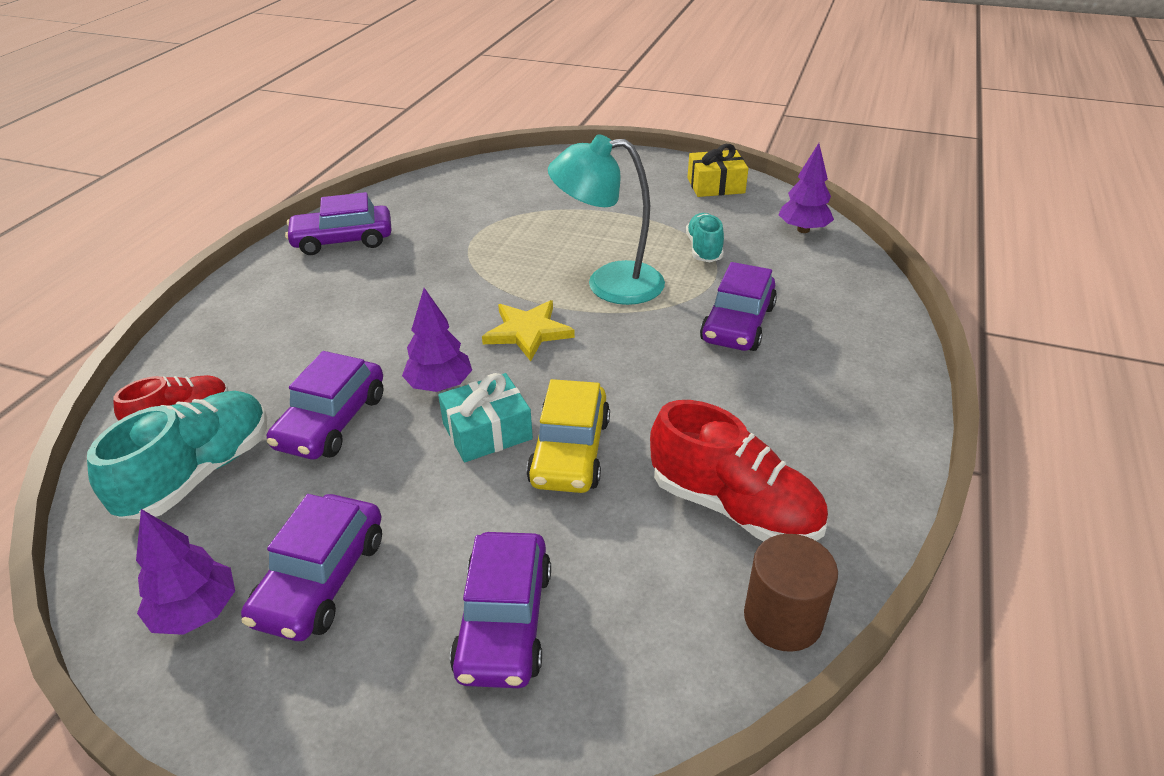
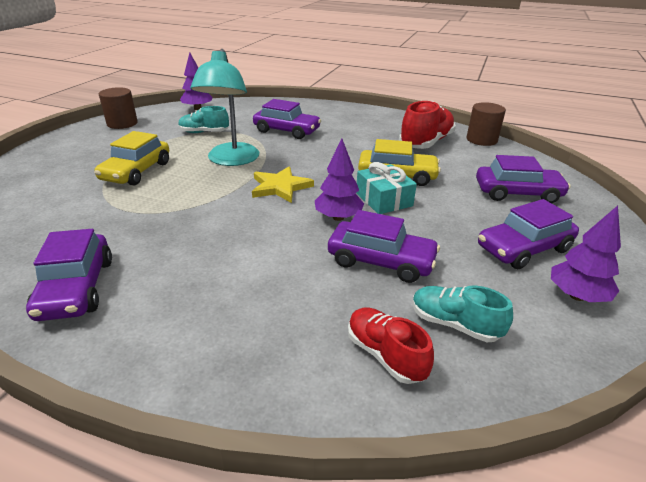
camera: 90 degrees left, 5 degrees down
turquoise shoe [87,391,267,519] -> turquoise shoe [412,286,513,342], size x0.62
purple car [241,494,382,641] -> purple car turned 135 degrees clockwise [478,199,579,269]
yellow gift [688,144,748,197] -> brown cylinder [99,87,138,129]
none -> yellow car [94,131,169,186]

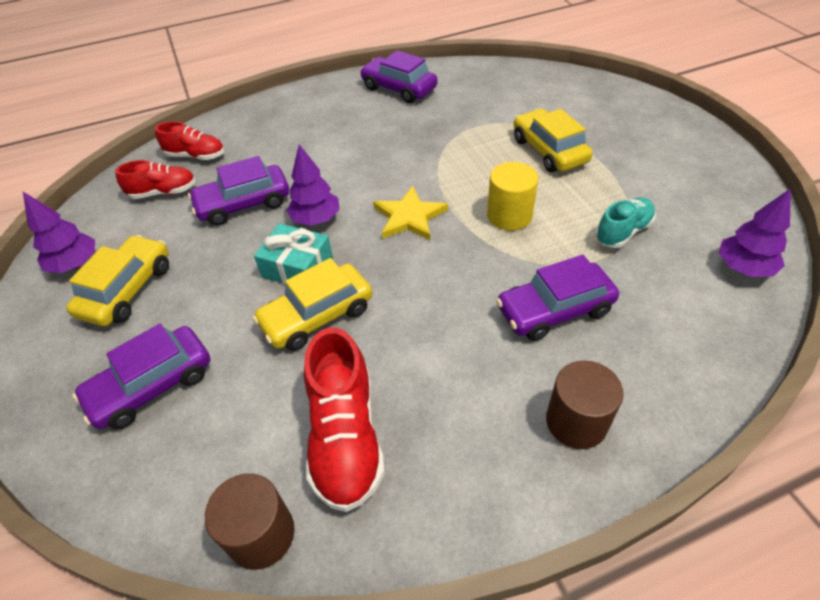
camera: 140 degrees right, 15 degrees up
brown cylinder [99,87,138,129] -> brown cylinder moved to [546,360,623,449]
turquoise lamp [190,49,259,166] -> yellow cylinder [487,162,539,230]
turquoise shoe [412,286,513,342] -> red shoe [115,160,196,199]
purple car [478,199,579,269] -> yellow car [66,235,169,326]

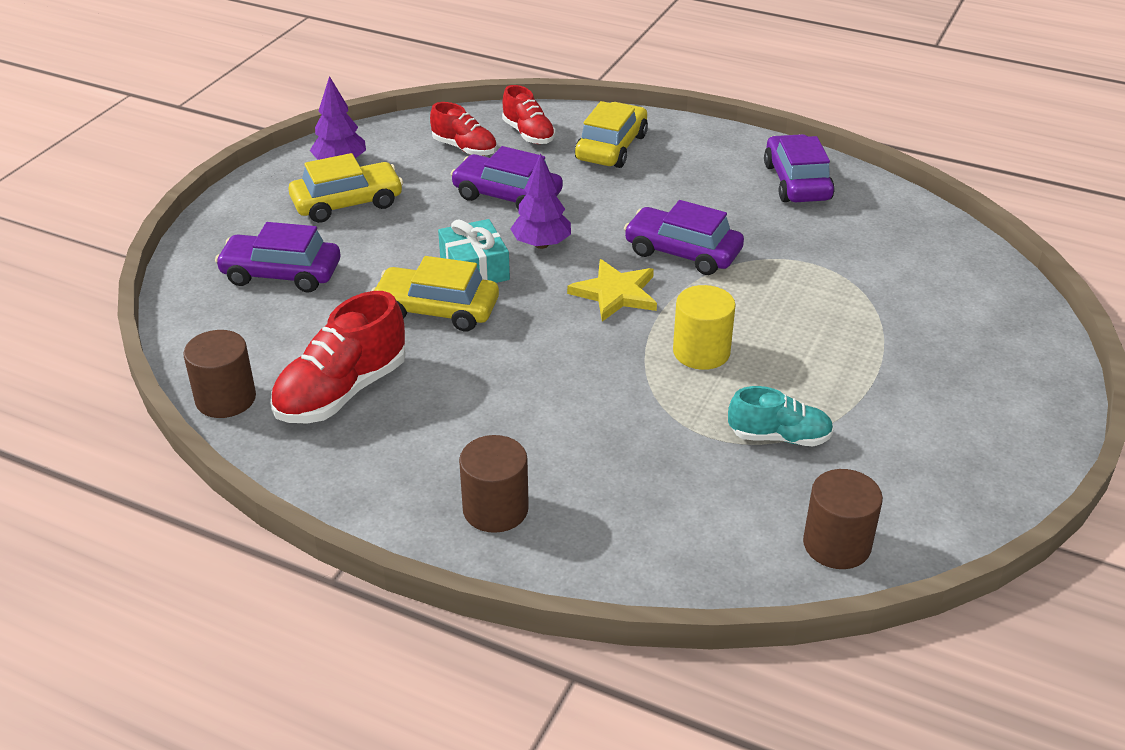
camera: 45 degrees right, 10 degrees down
purple car [496,255,619,341] -> purple car moved to [624,200,744,275]
yellow car [514,109,593,172] -> yellow car moved to [575,101,648,168]
purple tree [718,188,791,277] -> brown cylinder [803,469,883,569]

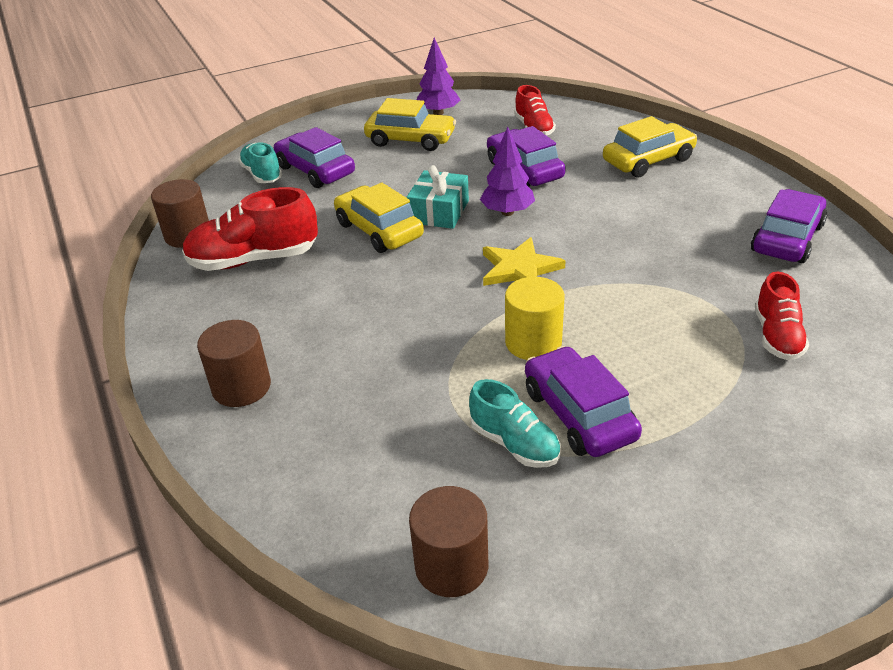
camera: 40 degrees right, 0 degrees up
red shoe [502,85,555,144] -> red shoe moved to [755,272,809,360]
purple car [624,200,744,275] -> purple car moved to [525,346,642,457]
none -> turquoise shoe [238,142,282,183]

